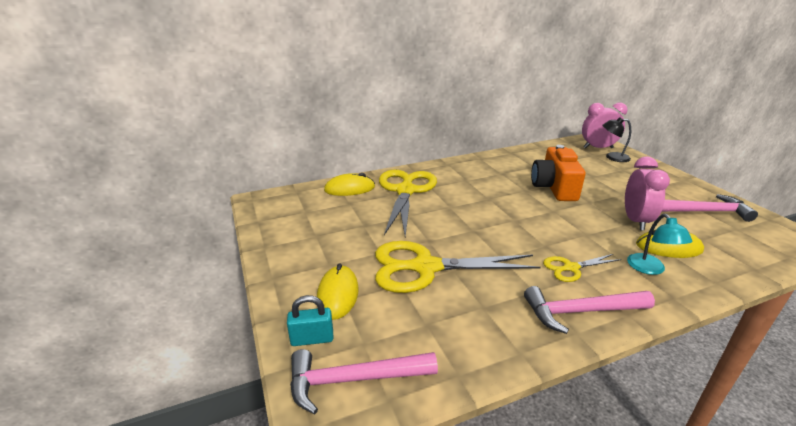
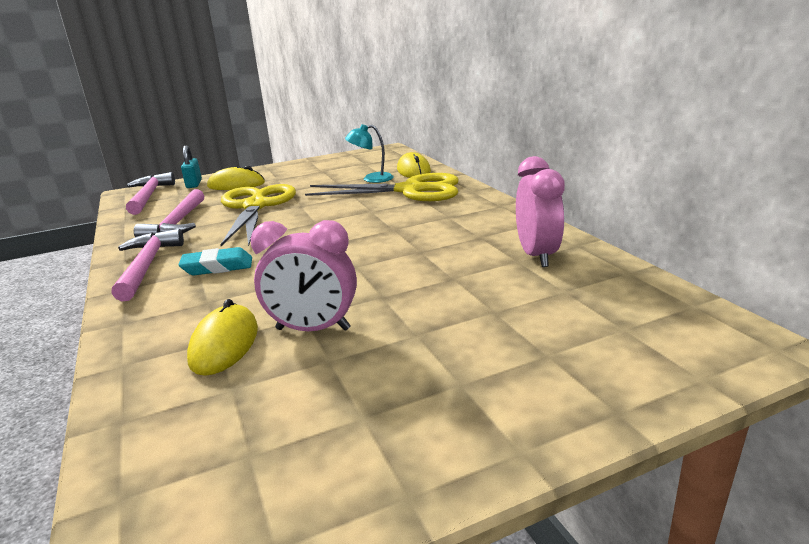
camera: 90 degrees right, 5 degrees down
orange camera [531,145,585,201] -> none
yellow scissors [543,254,622,282] -> turquoise eraser [178,247,252,275]
pink clock [582,103,628,149] -> pink clock moved to [516,156,565,267]
black lamp [602,117,631,162] -> none
turquoise lamp [627,214,692,275] -> turquoise lamp moved to [345,124,394,183]
pink hammer [661,194,758,222] -> pink hammer moved to [134,189,204,237]

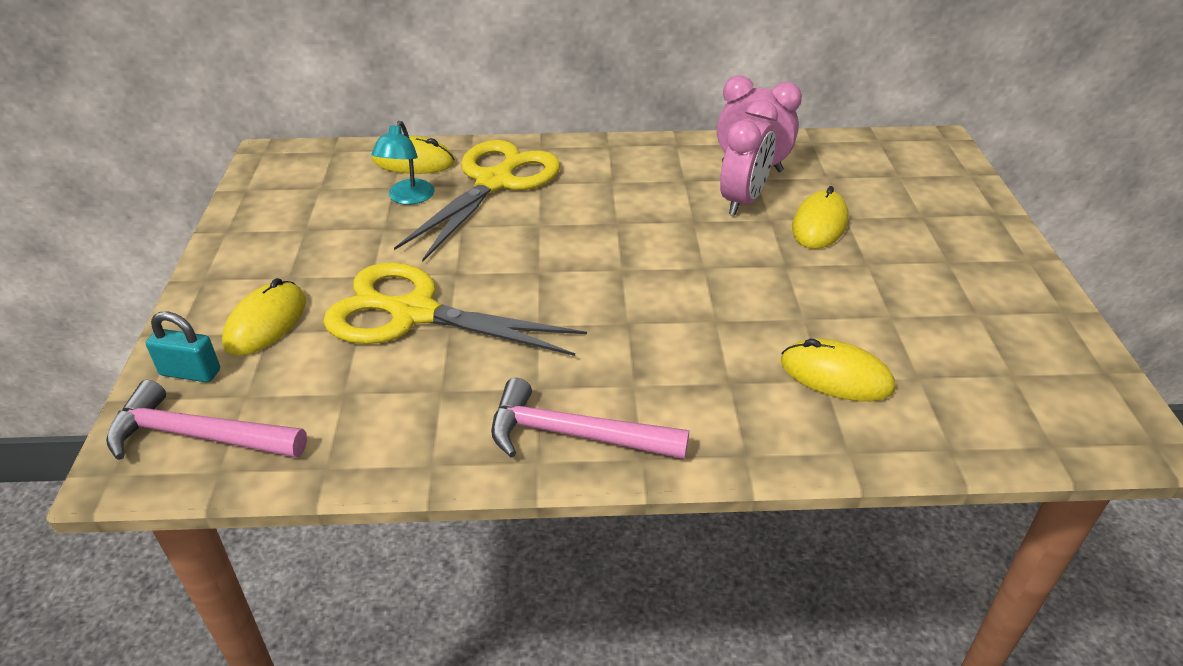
camera: 70 degrees left, 15 degrees up
pink hammer [134,189,204,237] -> none
turquoise eraser [178,247,252,275] -> none
pink clock [250,220,357,331] -> pink clock moved to [720,100,778,215]
none -> yellow mouse [792,186,849,249]

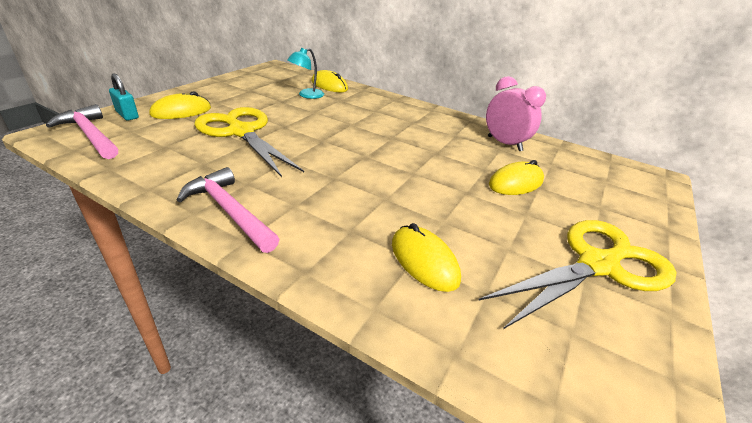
camera: 30 degrees right, 5 degrees down
yellow scissors [394,140,560,262] -> yellow scissors moved to [478,220,677,329]
pink clock [720,100,778,215] -> none

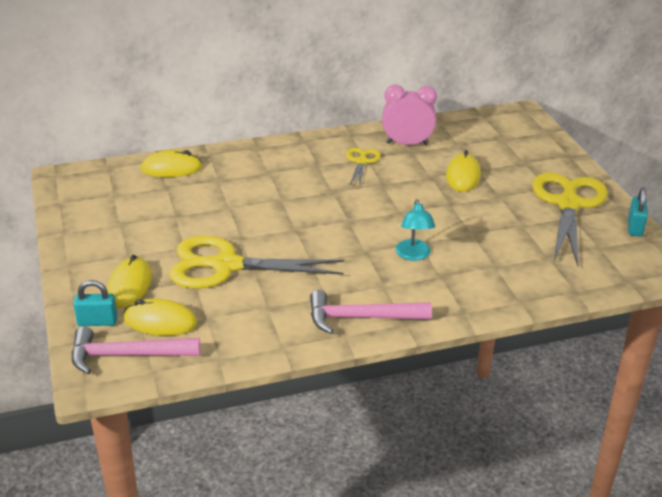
camera: 45 degrees left, 0 degrees up
turquoise lamp [287,48,324,99] -> turquoise lamp moved to [396,199,436,261]
yellow mouse [392,223,461,292] -> yellow mouse moved to [123,298,197,336]
none -> yellow scissors [346,148,381,186]
none -> turquoise padlock [628,187,648,237]

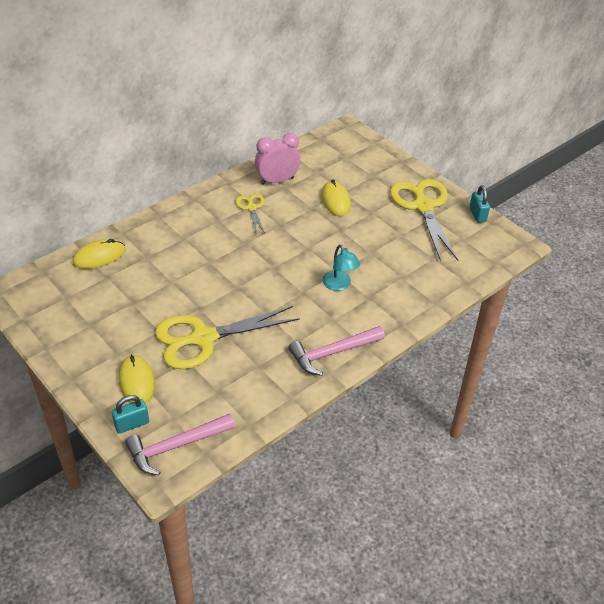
camera: 25 degrees left, 10 degrees up
yellow mouse [123,298,197,336] -> none

